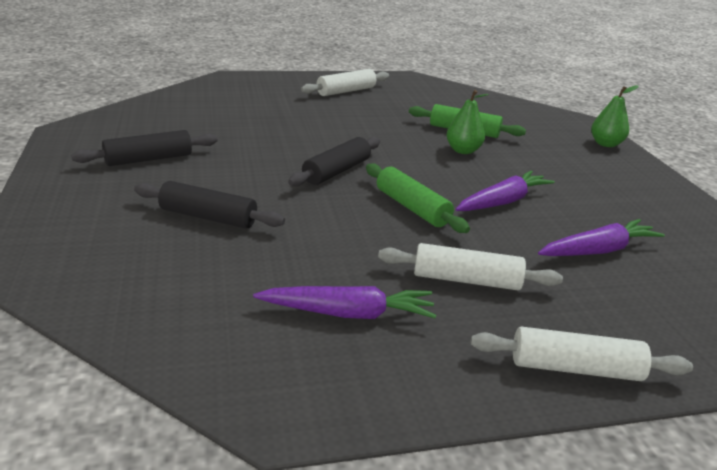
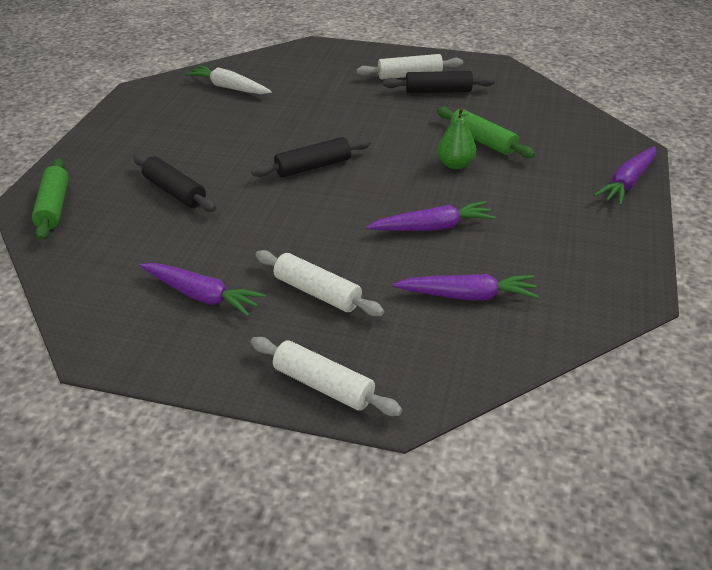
camera: 30 degrees right, 10 degrees up
black rolling pin [71,130,218,166] -> black rolling pin moved to [383,71,495,93]
green rolling pin [366,164,470,233] -> green rolling pin moved to [32,158,69,241]
green pear [591,85,639,147] -> purple carrot [593,146,656,206]
none -> white carrot [184,65,272,94]

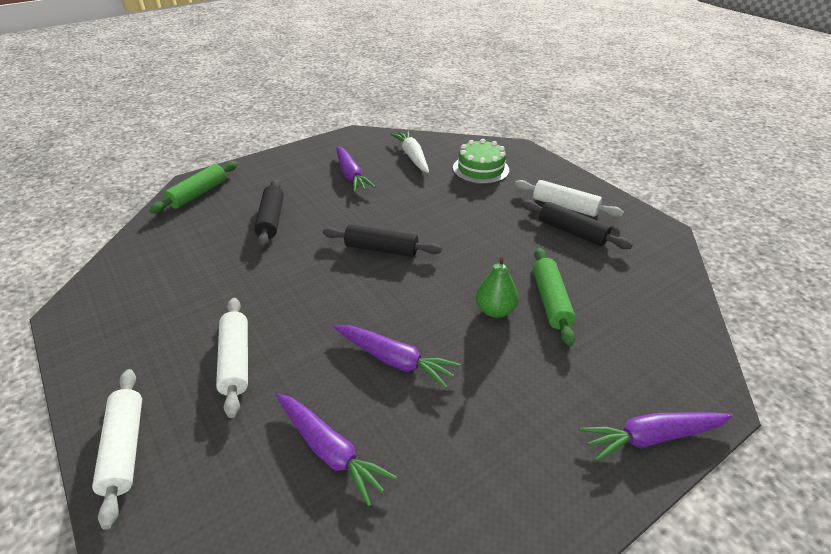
camera: 40 degrees right, 0 degrees up
purple carrot [140,263,266,316] -> purple carrot moved to [336,146,375,192]
none -> green cake [453,139,509,184]

